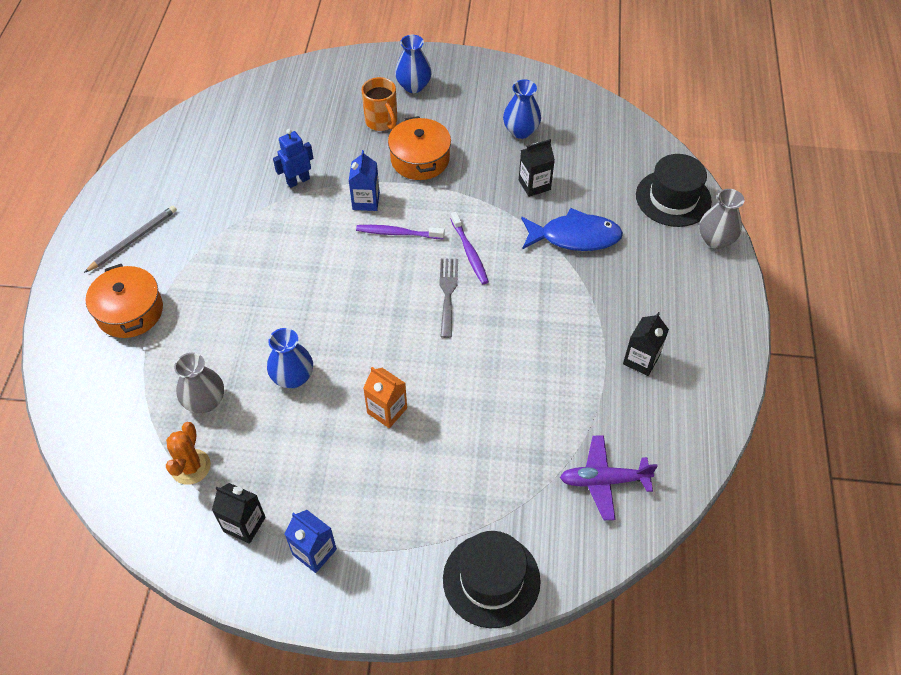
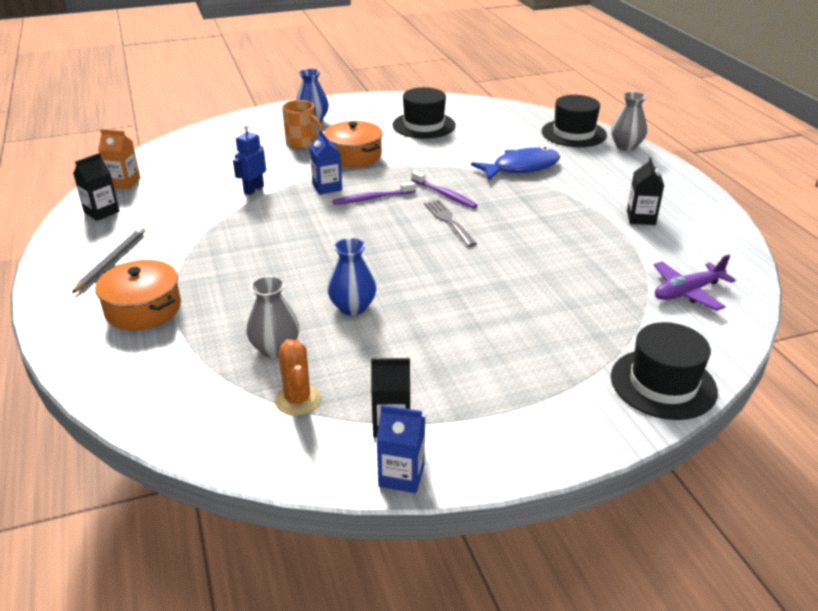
camera: 25 degrees left, 20 degrees down
blue carton [285,510,337,573] -> blue carton moved to [376,405,425,493]
orange carton [363,367,407,428] -> orange carton moved to [98,129,141,189]
blue vase [503,79,541,139] -> black hat [392,87,456,139]
black carton [519,139,555,197] -> black carton moved to [73,153,120,221]

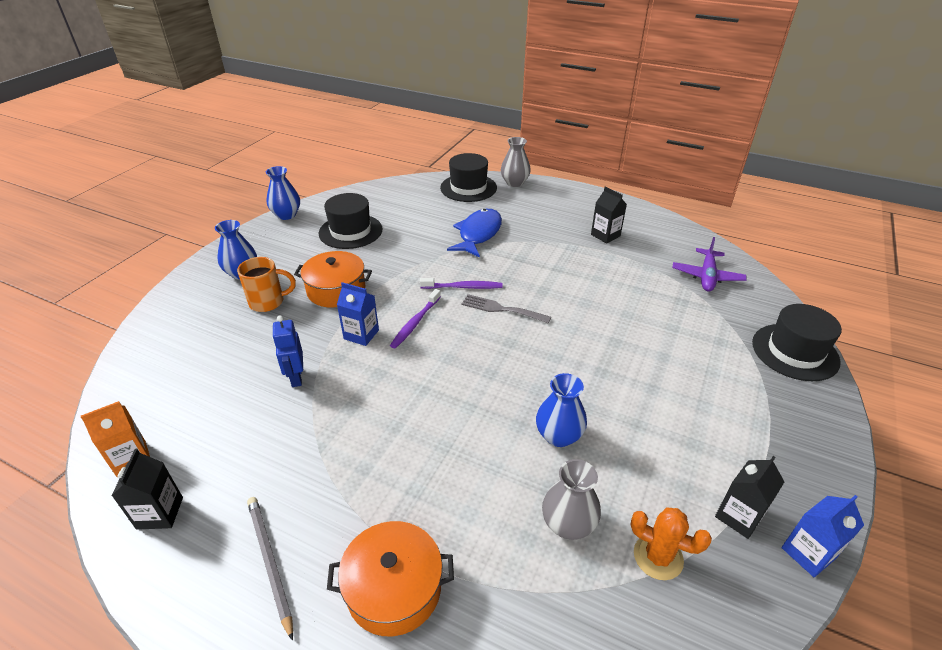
camera: 45 degrees left, 5 degrees up
none -> blue vase [266,166,300,220]

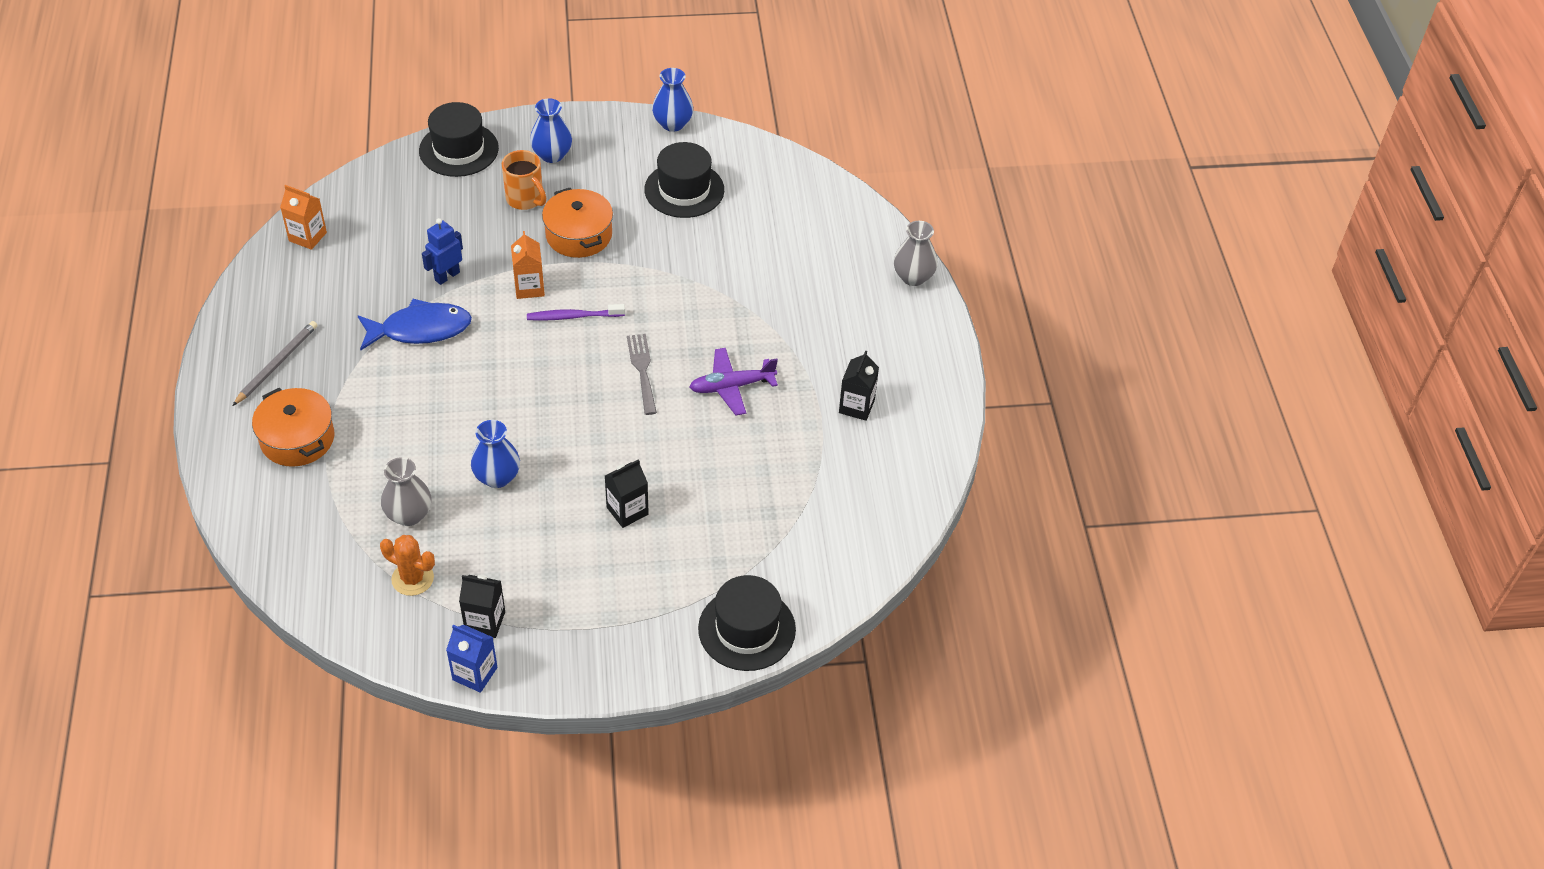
camera: 55 degrees right, 10 degrees up
black carton [112,449,183,530] -> black carton moved to [605,459,649,528]
blue carton [337,282,379,346] -> orange carton [511,231,545,299]
purple toothbrush [420,278,503,289] -> none
black hat [440,153,497,202] -> black hat moved to [419,102,499,177]
blue fish [447,209,502,258] -> blue fish moved to [358,299,472,351]
orange cactus [630,508,712,580] -> orange cactus turned 60 degrees counterclockwise [380,535,435,596]
purple plane [672,237,747,292] -> purple plane moved to [690,348,778,416]

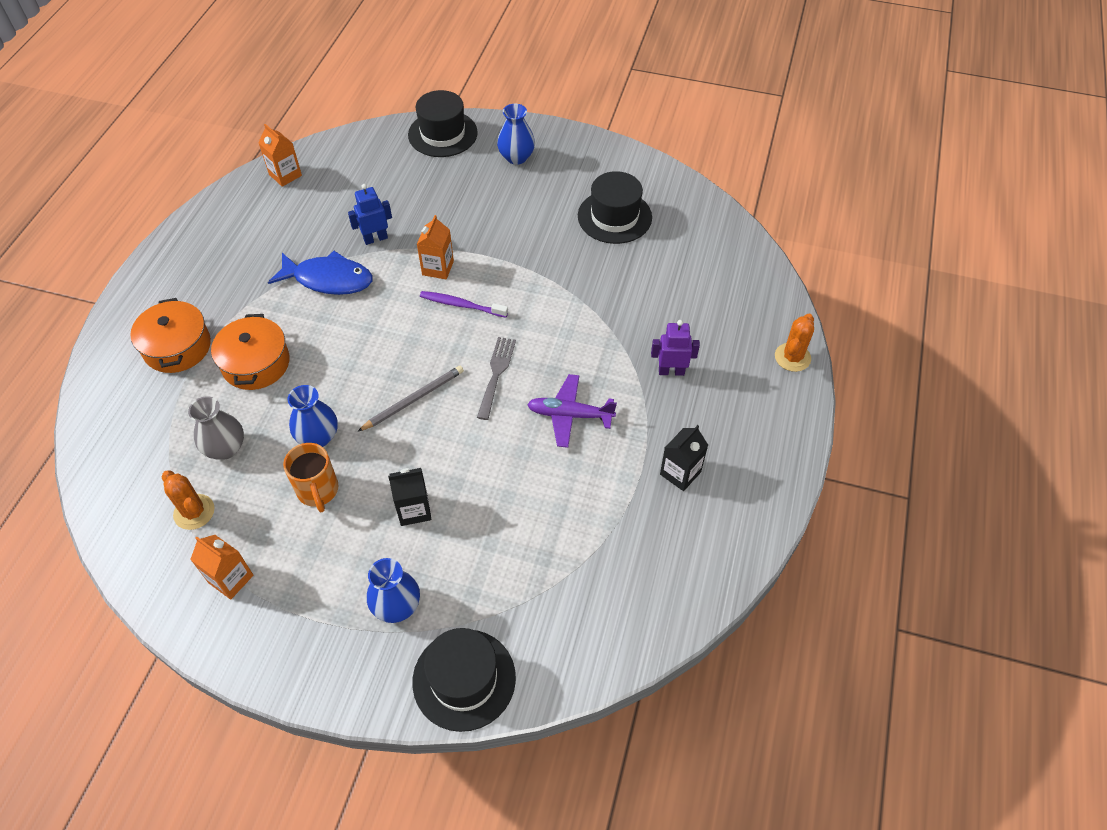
camera: 25 degrees right, 5 degrees up
grey pencil [232,321,317,406] -> grey pencil moved to [357,366,464,432]
blue carton [446,625,497,693] -> none
black carton [459,575,505,638] -> orange carton [190,535,253,599]
orange mug [502,150,546,210] -> orange mug moved to [283,443,339,512]
orange pot [542,188,613,258] -> orange pot moved to [211,314,290,390]
blue vase [652,68,693,132] -> blue vase moved to [367,558,420,623]
grey vase [894,221,938,286] -> orange cactus [775,314,814,372]
none -> purple robot [651,320,700,376]

